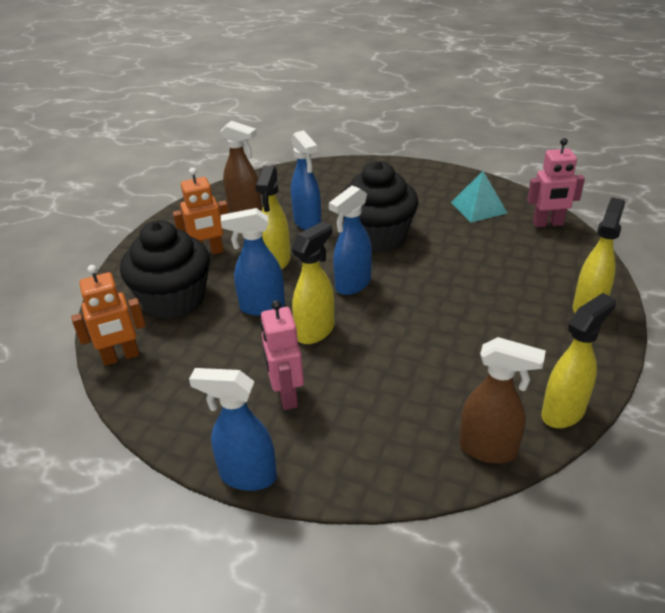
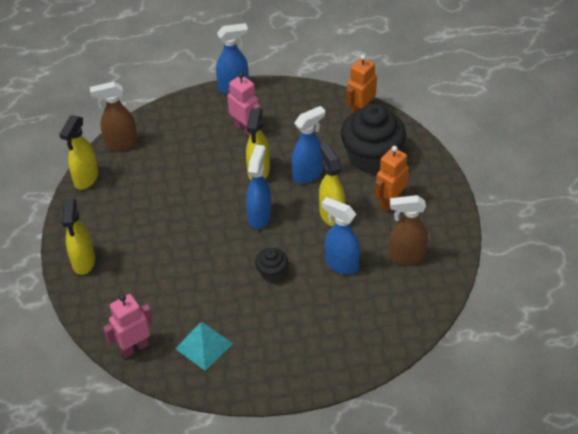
camera: 150 degrees right, 10 degrees up
black cupcake [341,161,419,252] -> black cupcake [255,248,288,282], size x0.47

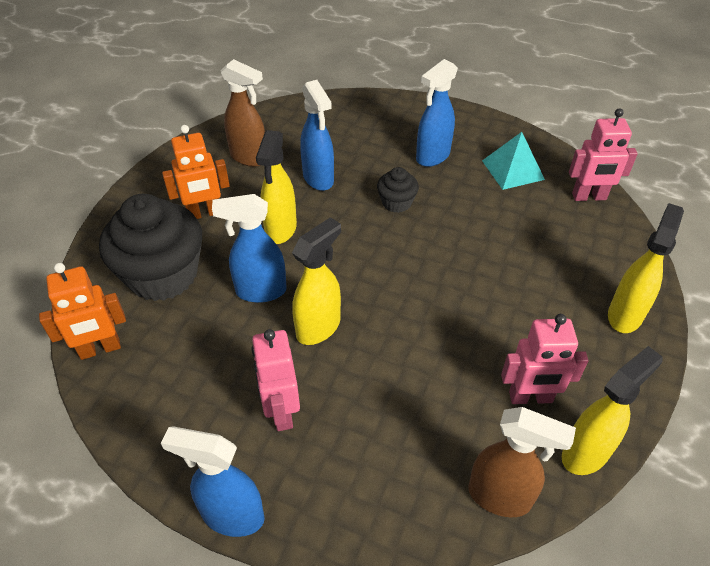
camera: 150 degrees left, 0 degrees up
blue spray bottle [246,145,271,229] -> blue spray bottle moved to [416,59,458,167]
none -> pink robot [501,314,588,404]

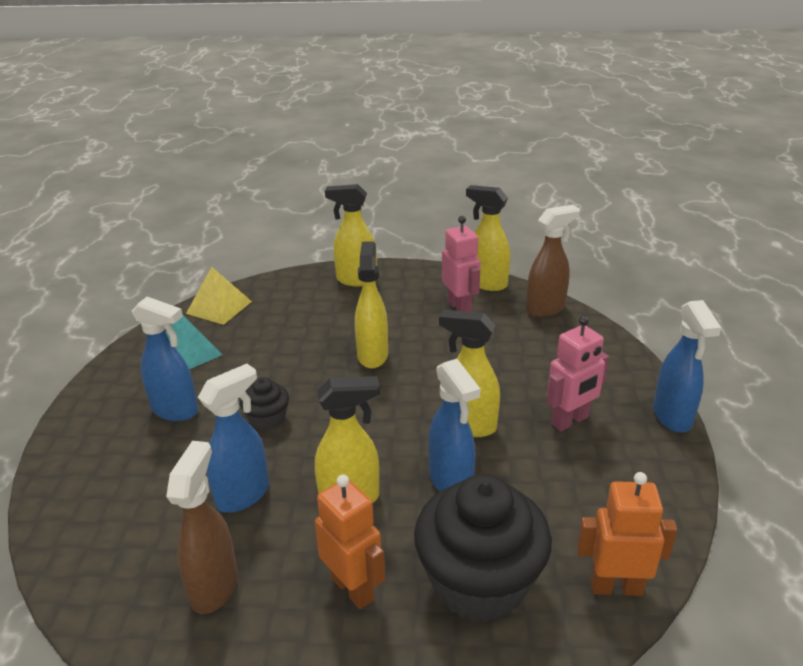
camera: 110 degrees left, 15 degrees down
orange robot [39,263,126,360] -> orange robot turned 45 degrees counterclockwise [577,472,677,596]
brown spray bottle [468,407,576,517] -> brown spray bottle turned 60 degrees clockwise [526,205,580,317]
pink robot [569,108,638,201] -> yellow pyramid [186,267,252,325]
none -> yellow spray bottle [355,241,388,369]

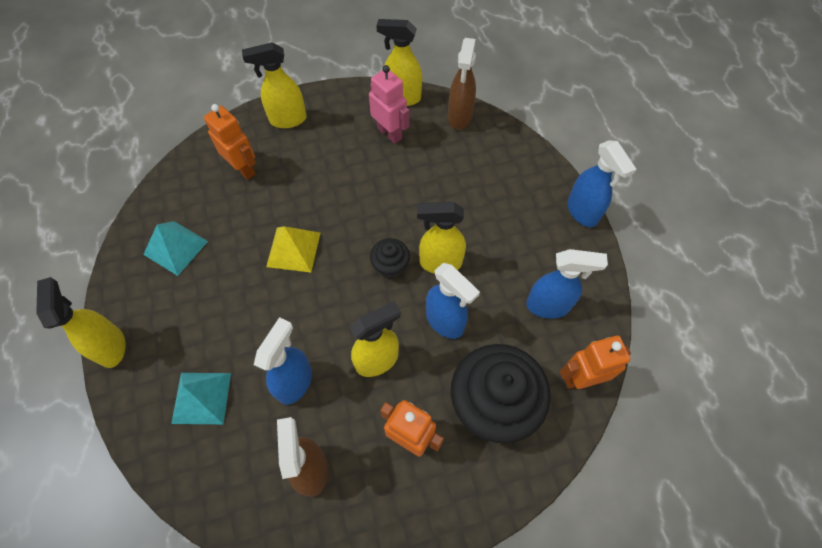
camera: 20 degrees left, 30 degrees up
blue spray bottle [132,297,198,421] -> blue spray bottle moved to [526,249,608,319]
yellow pyramid [186,267,252,325] -> yellow pyramid moved to [266,226,320,272]
black cupcake [240,377,289,431] -> black cupcake moved to [370,238,410,278]
yellow spray bottle [355,241,388,369] -> yellow spray bottle moved to [36,277,126,368]
brown spray bottle [526,205,580,317] -> brown spray bottle turned 150 degrees clockwise [448,38,476,129]
pink robot [547,316,609,431] -> none
none -> turquoise pyramid [171,373,231,424]
none -> orange robot [204,104,256,180]

